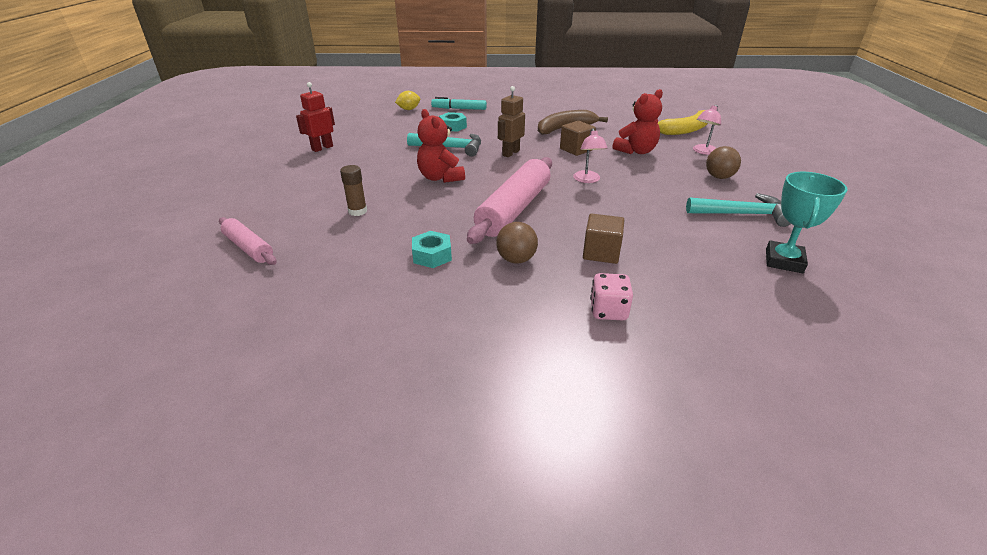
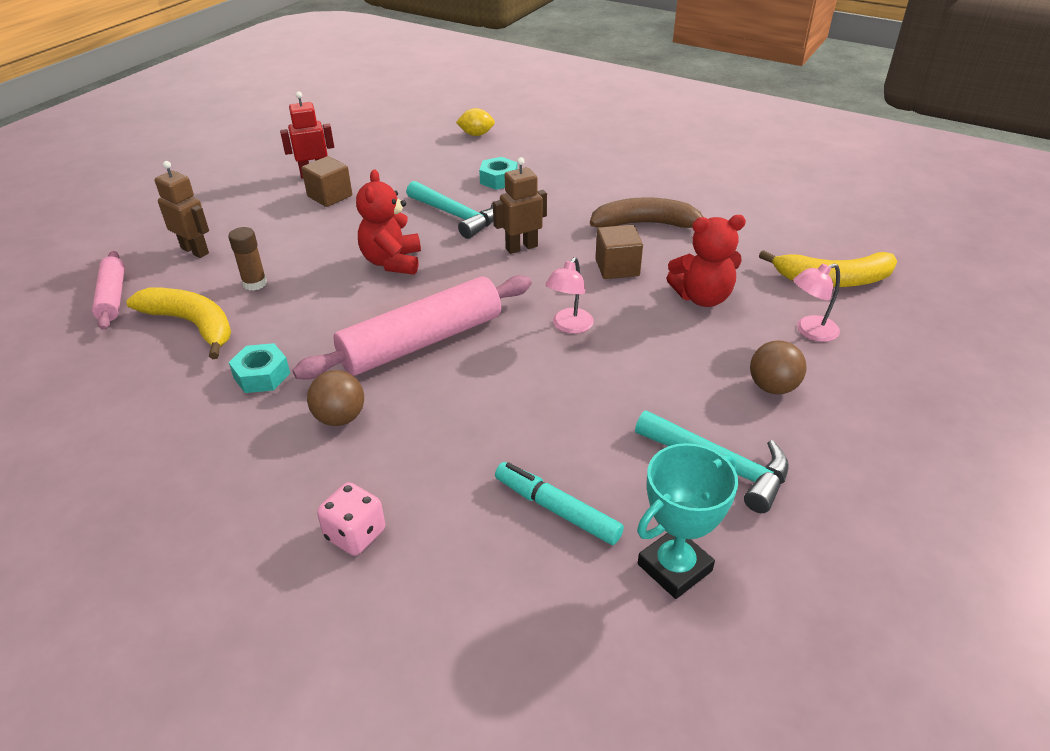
camera: 30 degrees right, 5 degrees up
turquoise marker [431,97,487,110] -> turquoise marker moved to [495,462,624,545]
brown cube [583,214,624,264] -> brown cube moved to [301,156,352,207]
none -> yellow banana [126,287,231,359]
none -> brown robot [155,161,209,258]

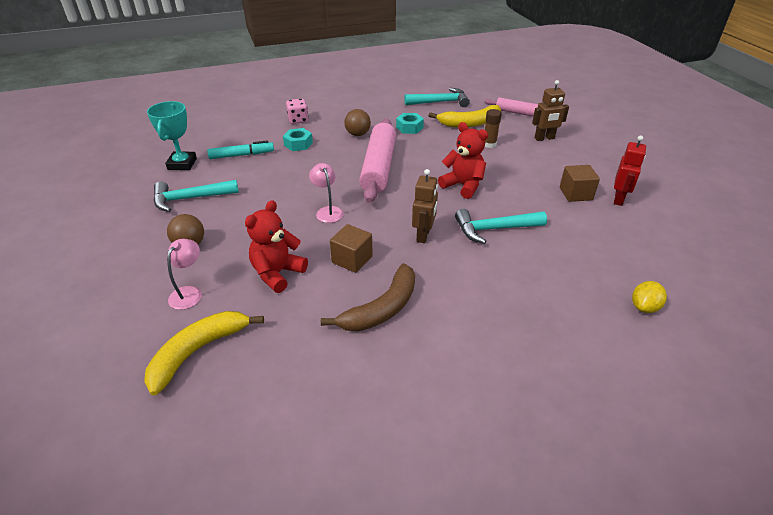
camera: 130 degrees right, 0 degrees up
turquoise nut [479,157,517,190] -> turquoise nut moved to [283,128,313,151]
none -> turquoise hammer [404,88,470,107]

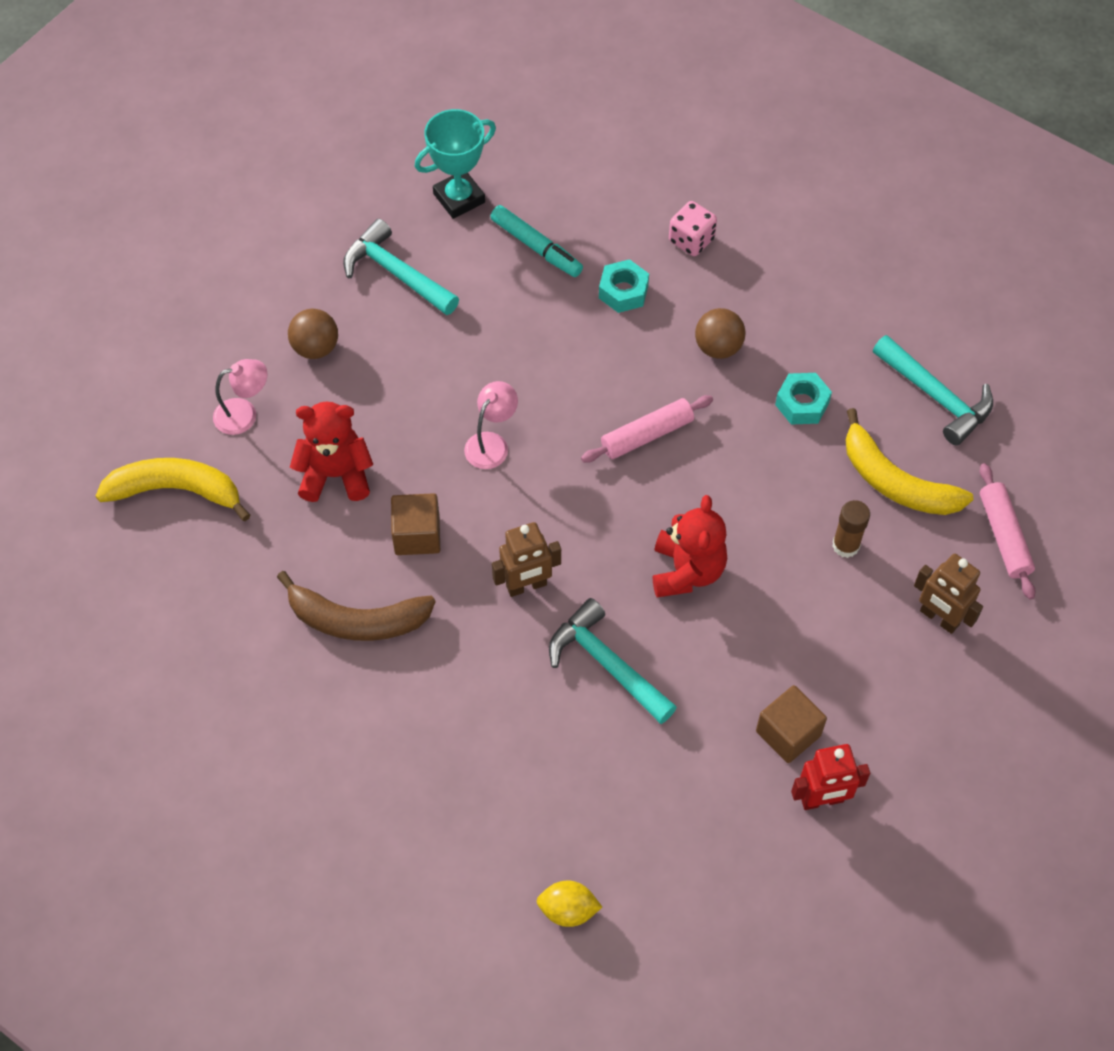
camera: 55 degrees right, 20 degrees up
pink rolling pin [359,119,396,203] -> pink rolling pin [581,395,713,463], size x0.55

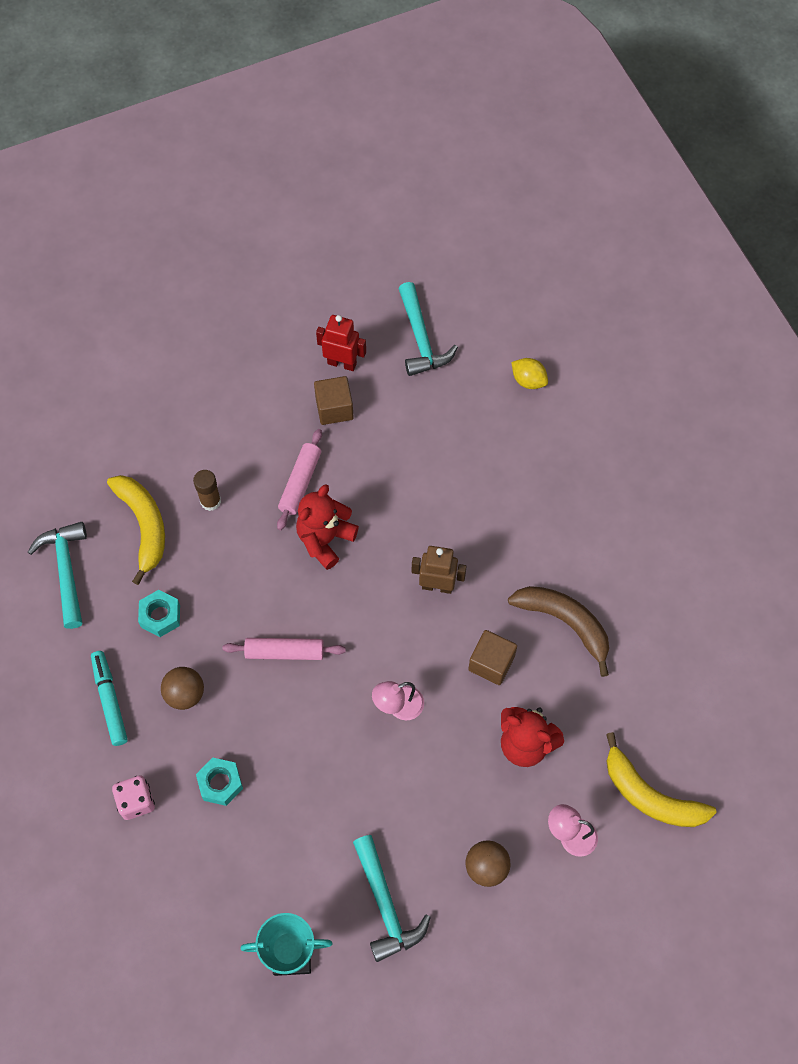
camera: 150 degrees left, 5 degrees up
turquoise marker [490,205,583,277] -> turquoise marker moved to [91,651,128,746]
turquoise hammer [549,598,677,724] -> turquoise hammer moved to [399,282,458,376]
brown robot [914,554,983,634] -> none
pink rolling pin [979,463,1035,599] -> pink rolling pin moved to [277,429,322,530]

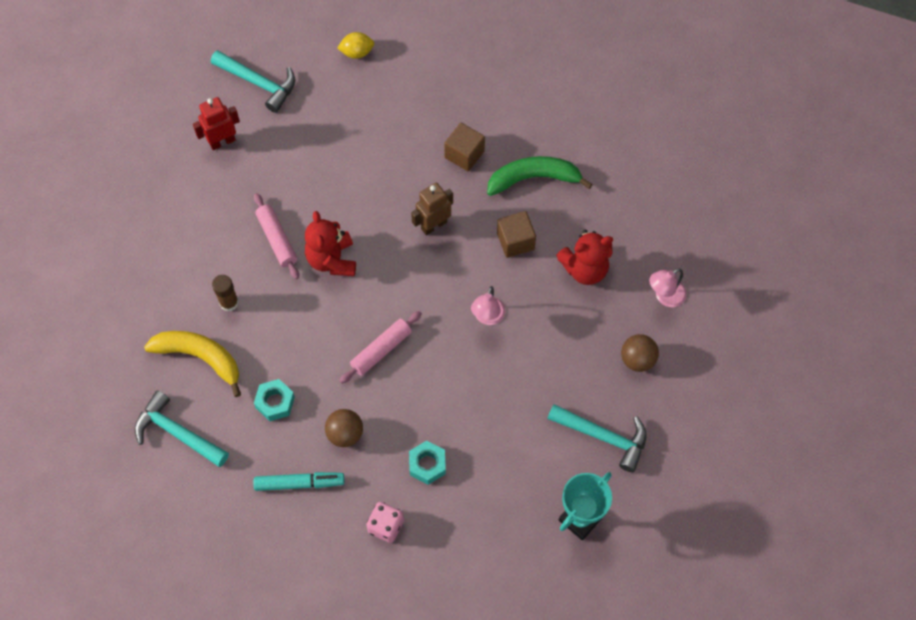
camera: 45 degrees left, 0 degrees up
turquoise marker [91,651,128,746] -> turquoise marker turned 150 degrees clockwise [253,472,344,491]
brown cube [314,376,354,425] -> brown cube moved to [444,123,485,171]
brown banana [508,586,609,677] -> green banana [487,156,593,196]
yellow banana [606,732,717,827] -> none

